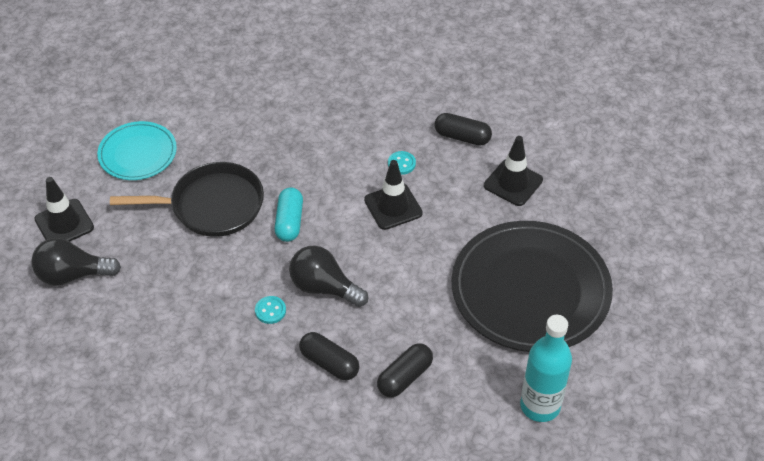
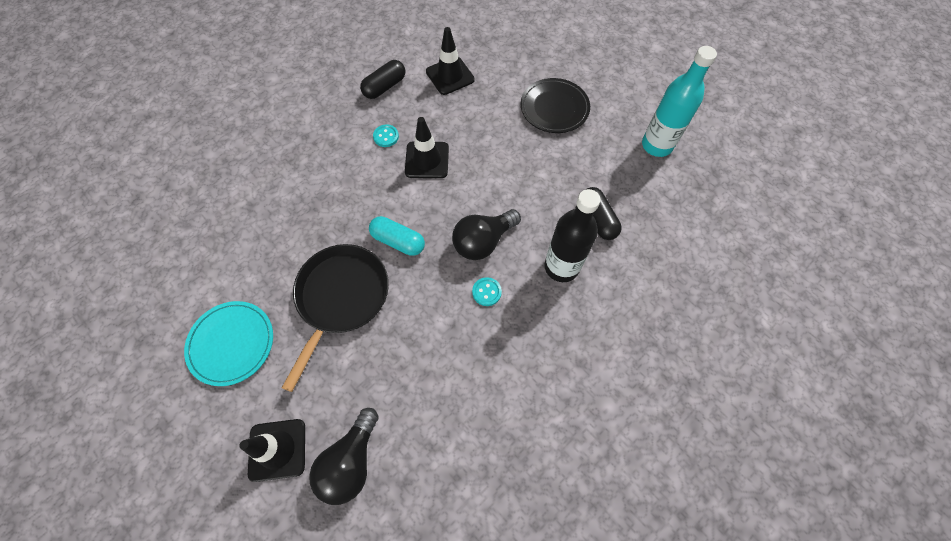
camera: 65 degrees left, 15 degrees up
black capsule [299,332,360,380] -> black bottle [544,189,601,282]
black plate [452,221,613,352] -> black plate [521,78,590,133], size x0.54

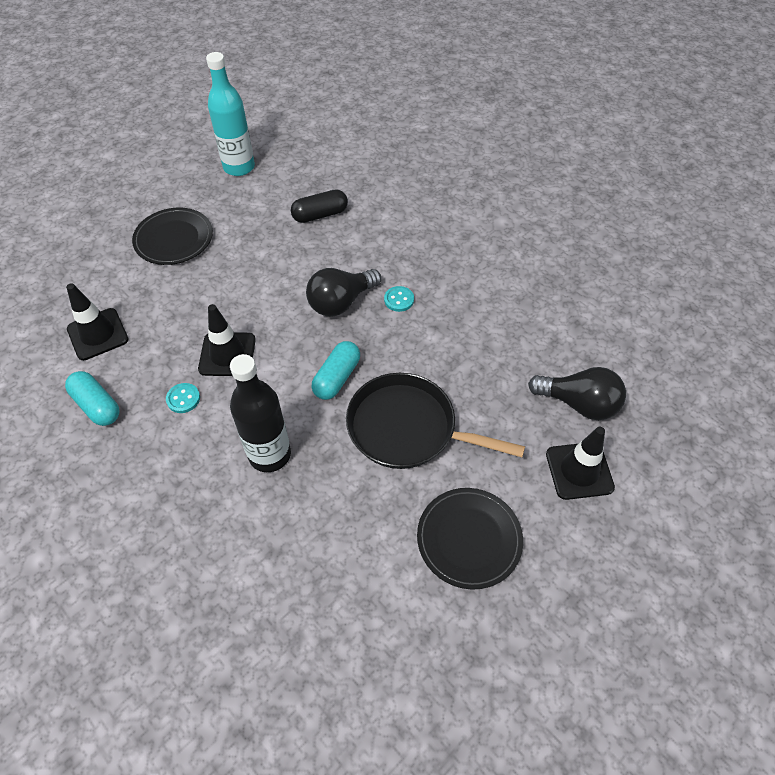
camera: 90 degrees left, 10 degrees down
turquoise plate [184,301,273,386] -> black plate [417,488,523,590]
black capsule [360,60,405,99] -> turquoise capsule [65,371,120,426]
black light bulb [452,209,521,260] -> black light bulb turned 90 degrees clockwise [306,268,381,316]
black bottle [544,189,601,282] -> black bottle moved to [230,354,291,472]

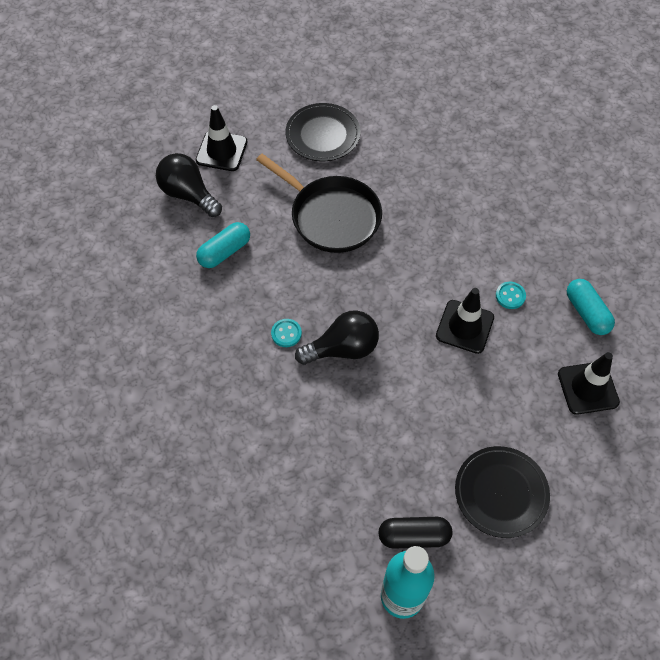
camera: 160 degrees left, 5 degrees up
black bottle [230,354,291,472] -> none
black capsule [291,189,348,223] -> black capsule moved to [378,517,452,549]
turquoise capsule [311,341,360,400] -> turquoise capsule moved to [196,222,250,268]

